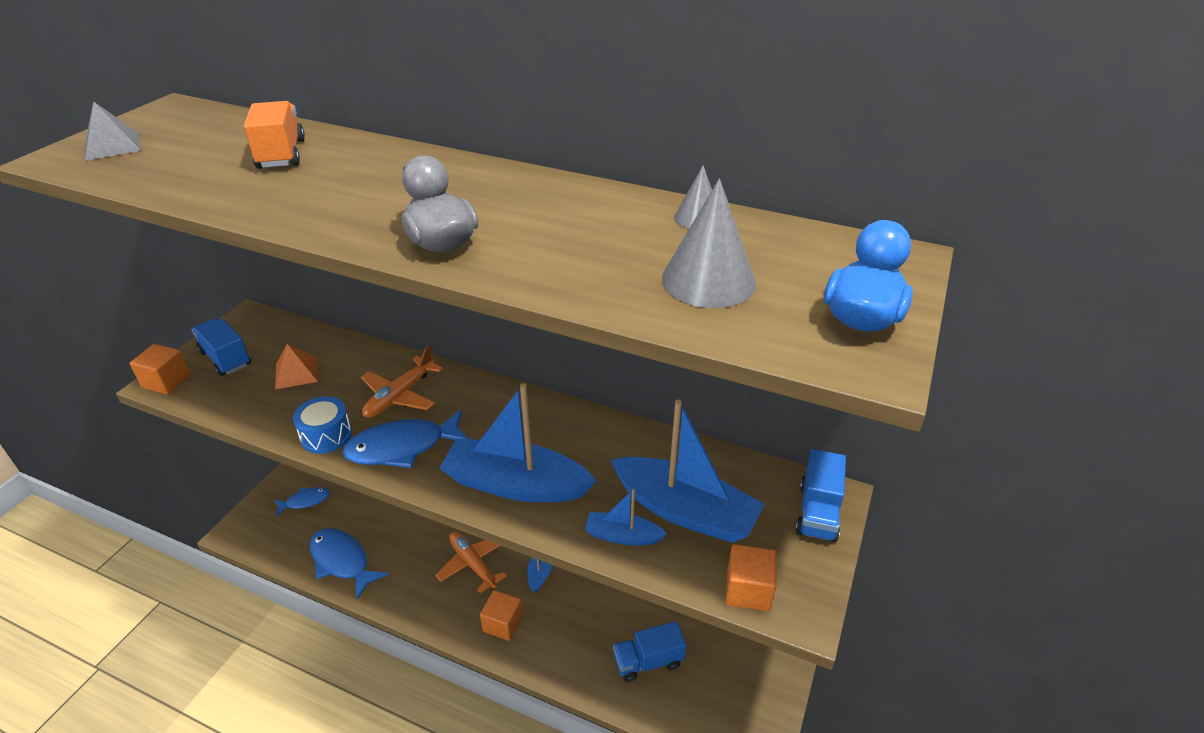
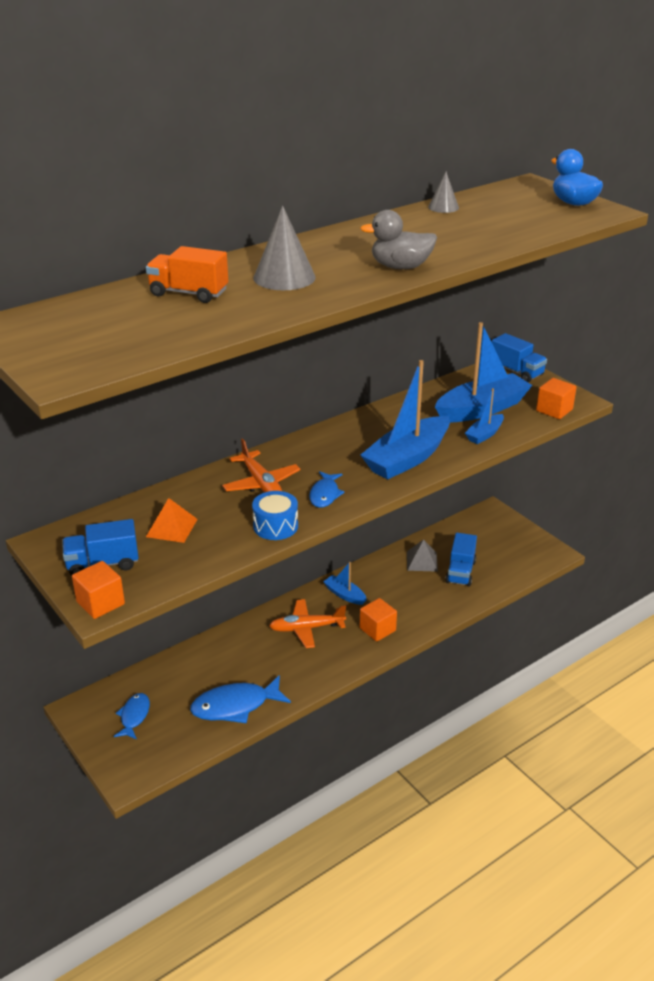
camera: 60 degrees left, 5 degrees down
grey pyramid [85,102,141,161] -> grey pyramid moved to [407,539,438,572]
blue fish [342,410,468,468] -> blue fish [309,471,345,508], size x0.60
grey cone [662,178,756,308] -> grey cone moved to [253,206,316,290]

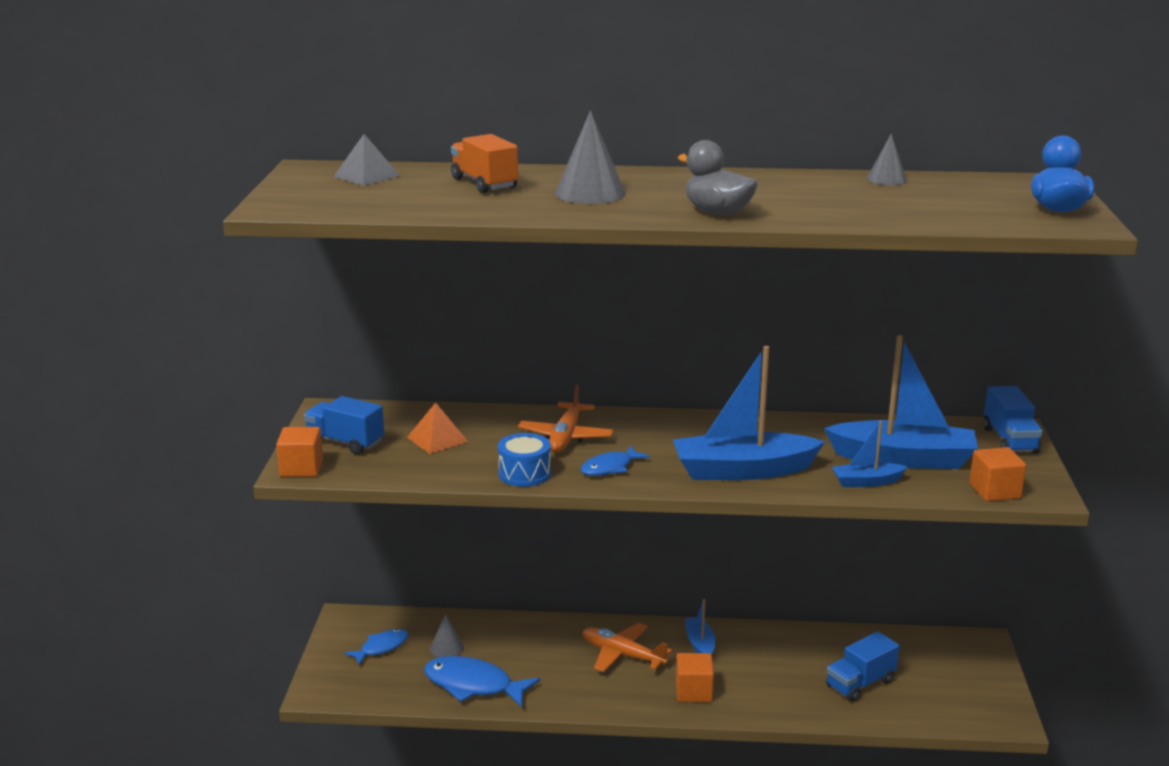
camera: 40 degrees right, 10 degrees down
grey pyramid [407,539,438,572] -> grey pyramid moved to [333,134,400,186]
none -> grey cone [430,614,464,658]

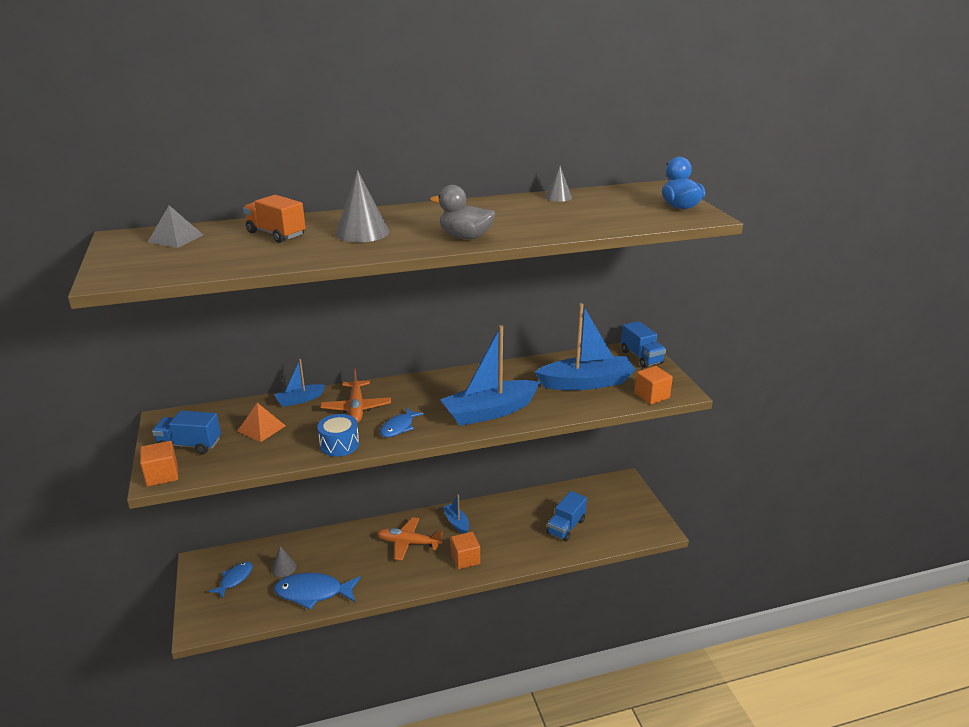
camera: 20 degrees left, 5 degrees up
blue boat [832,421,907,487] -> blue boat moved to [274,359,325,407]

